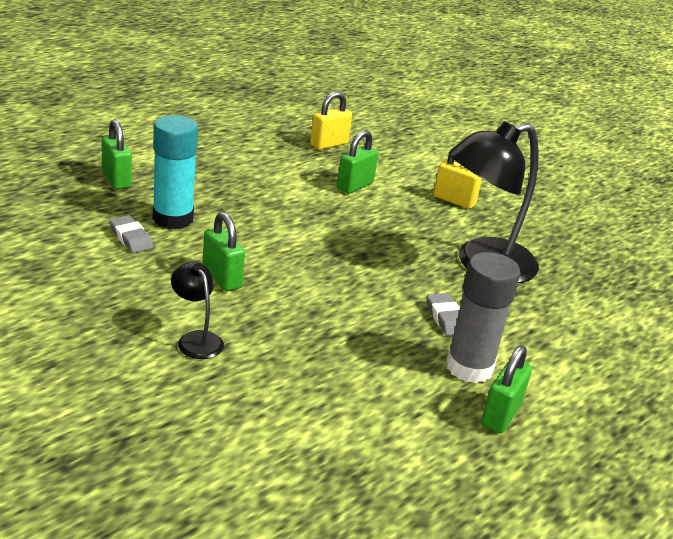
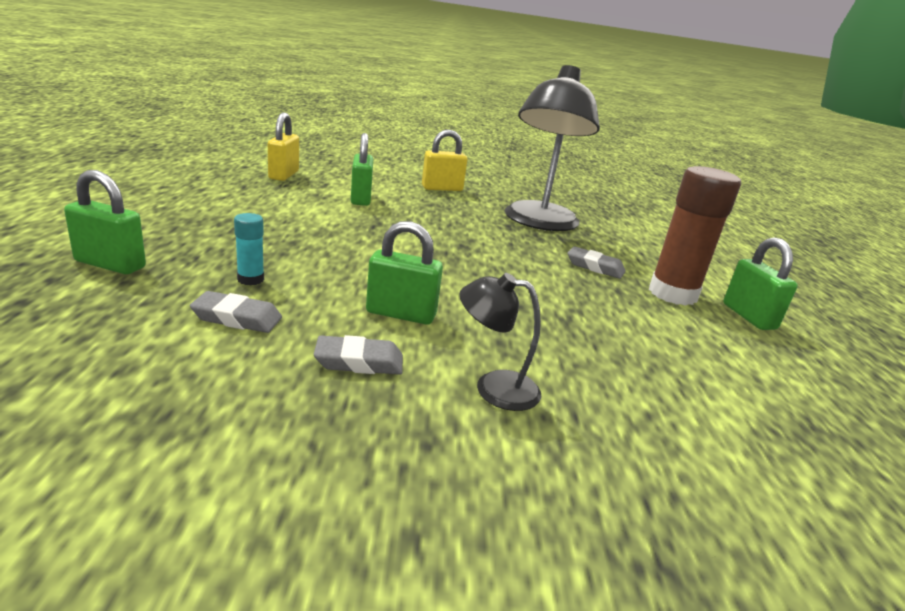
camera: 45 degrees left, 5 degrees down
turquoise glue stick [153,115,198,229] -> turquoise glue stick [234,213,264,286], size x0.45
grey glue stick [446,252,521,383] -> brown glue stick [649,166,741,306]
none -> grey eraser [314,335,403,375]

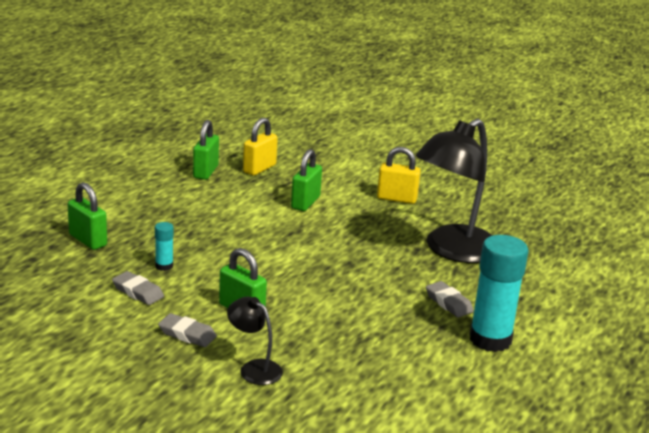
camera: 30 degrees right, 0 degrees up
brown glue stick [649,166,741,306] -> turquoise glue stick [469,235,529,352]
green padlock [723,237,798,330] -> green padlock moved to [193,120,219,180]

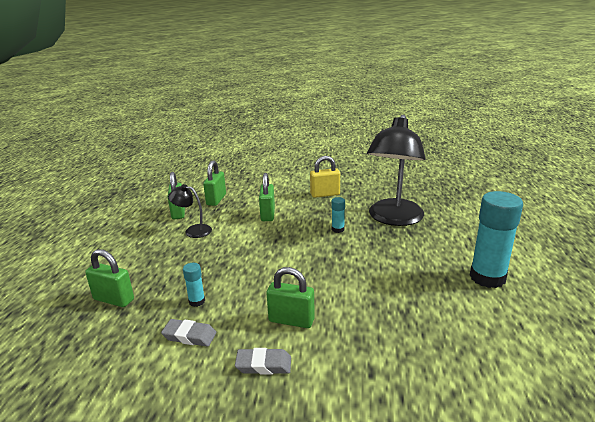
camera: 20 degrees left, 0 degrees up
black lamp [227,297,283,385] -> black lamp moved to [168,184,212,238]
yellow padlock [243,118,278,175] -> green padlock [203,160,226,206]
grey eraser [426,281,474,318] -> none
none -> turquoise glue stick [331,197,345,233]

